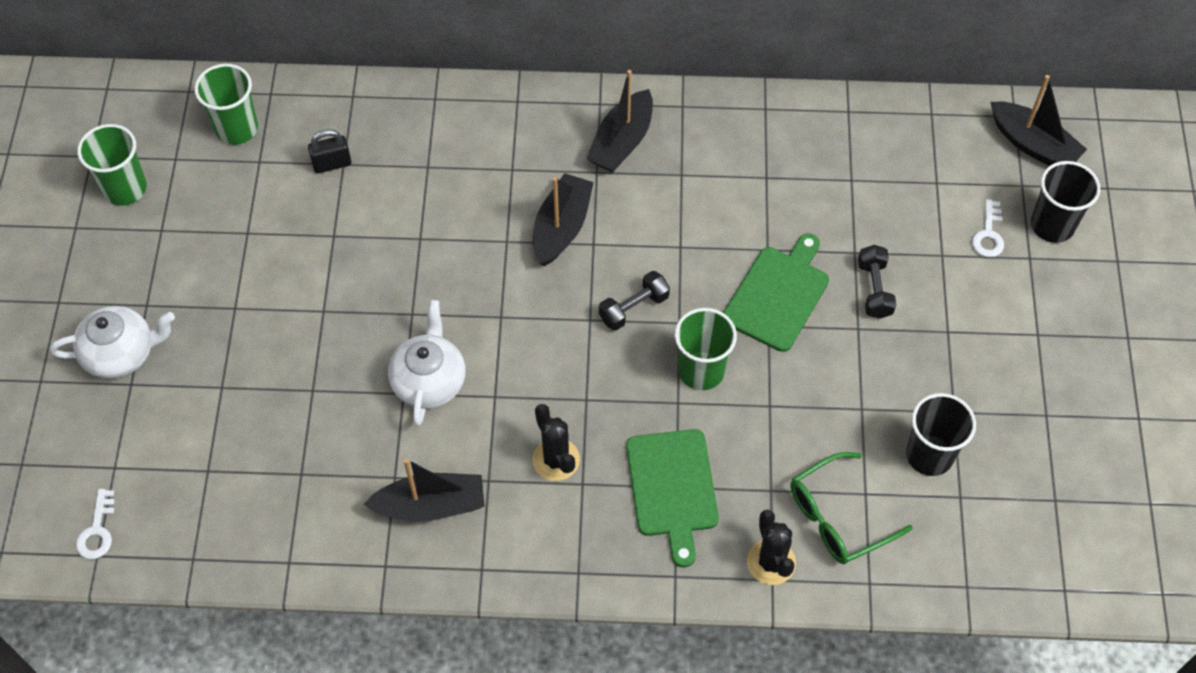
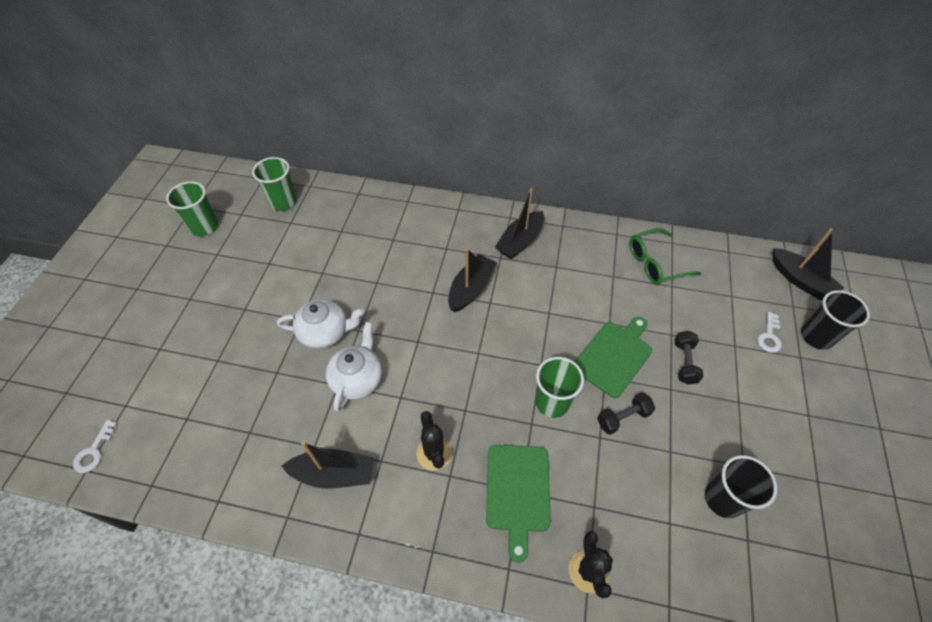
camera: 10 degrees right, 5 degrees down
white teapot [50,306,175,379] -> white teapot moved to [277,299,364,349]
black padlock [308,129,351,173] -> none
black dumbbell [599,271,670,331] -> black dumbbell moved to [597,392,655,435]
green glasses [790,452,913,564] -> green glasses moved to [629,228,701,285]

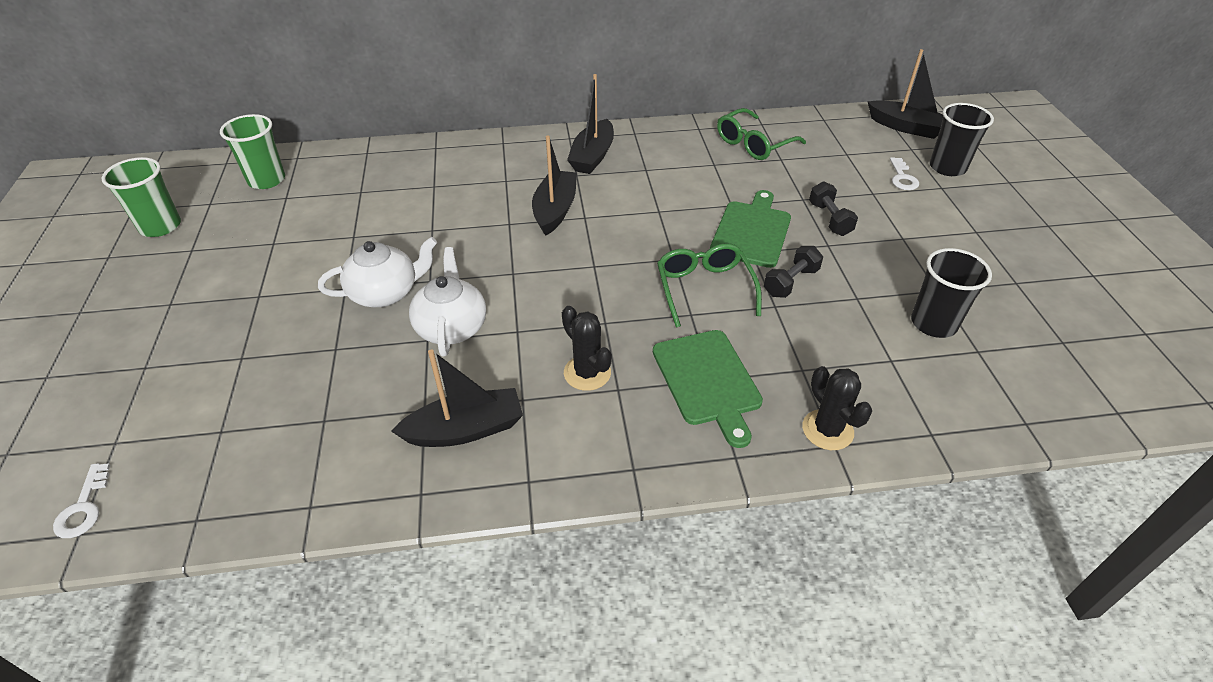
camera: 20 degrees left, 10 degrees down
green cup [535,357,584,418] -> green glasses [657,243,762,327]

